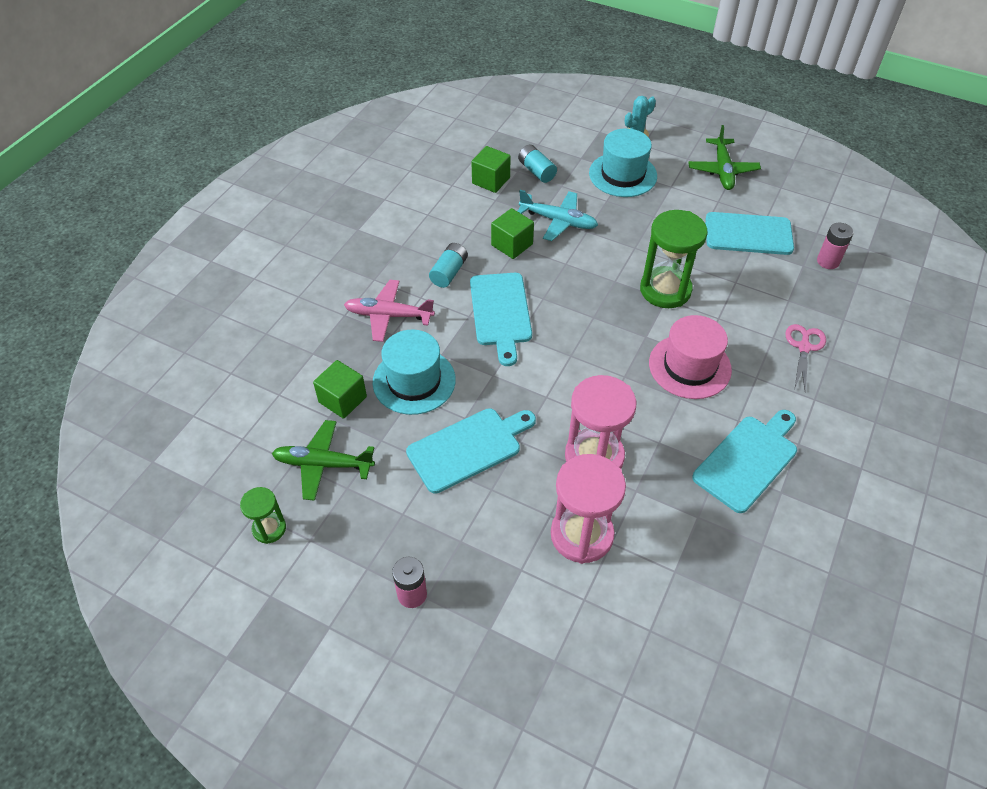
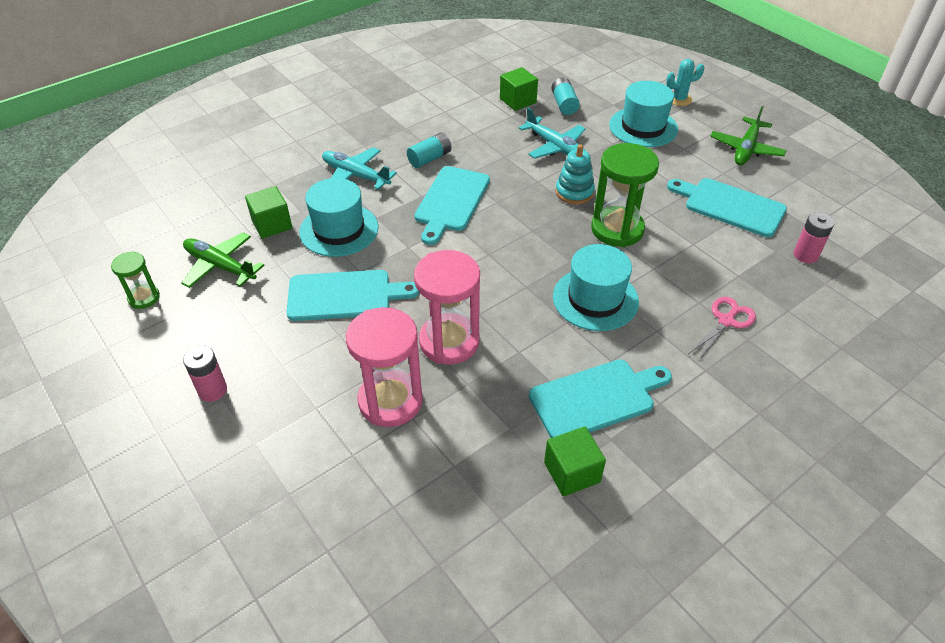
camera: 25 degrees right, 5 degrees down
pink plane [344,280,435,342] -> turquoise plane [322,147,397,190]
green cube [491,208,534,259] -> green cube moved to [544,426,606,496]
pink hat [649,315,732,399] -> turquoise hat [553,244,639,331]
none -> turquoise stacking toy [555,144,595,204]

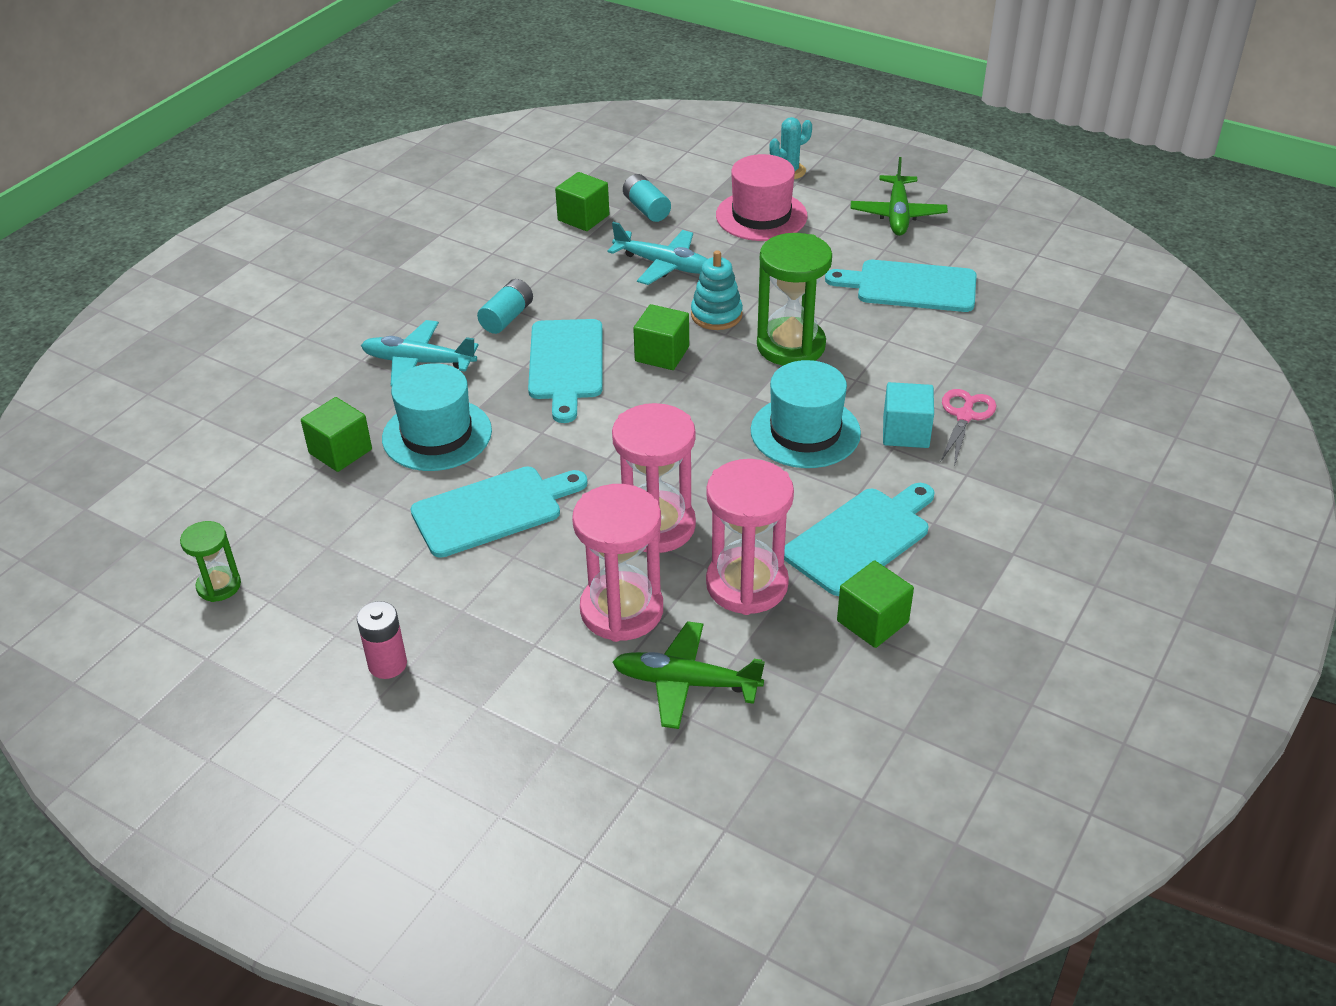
camera: 20 degrees left, 5 degrees down
green plane [181,233,264,288] -> green plane moved to [613,621,765,729]
turquoise hat [609,81,678,147] -> pink hat [716,154,808,241]
pink battery [794,212,834,263] -> none
none -> green cube [633,304,689,370]
none -> pink hourglass [706,459,794,615]
none -> turquoise cube [883,382,934,448]

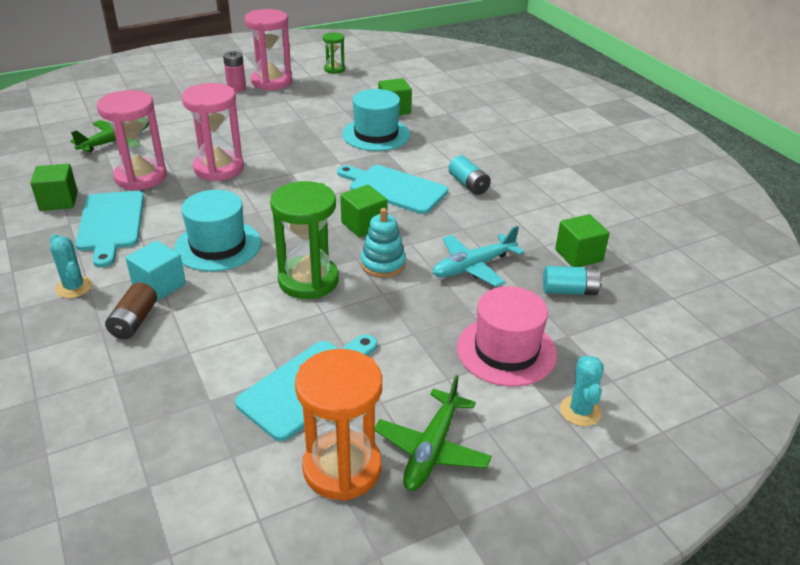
camera: 120 degrees right, 5 degrees down
turquoise plane [361,320,478,386] -> none
turquoise cutting board [411,467,588,558] -> none
pink hourglass [572,484,663,642] -> pink hourglass moved to [245,9,292,91]
green plane [851,157,948,236] -> green plane turned 105 degrees counterclockwise [375,375,492,491]
pink scissors [940,389,996,467] -> brown battery [105,282,157,339]
none -> turquoise cactus [50,234,92,298]
none -> orange hourglass [295,349,382,501]

